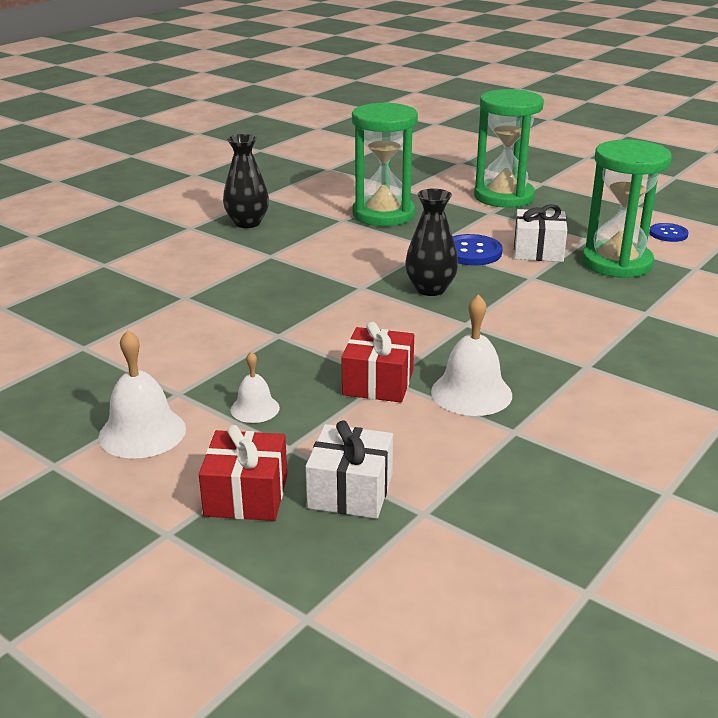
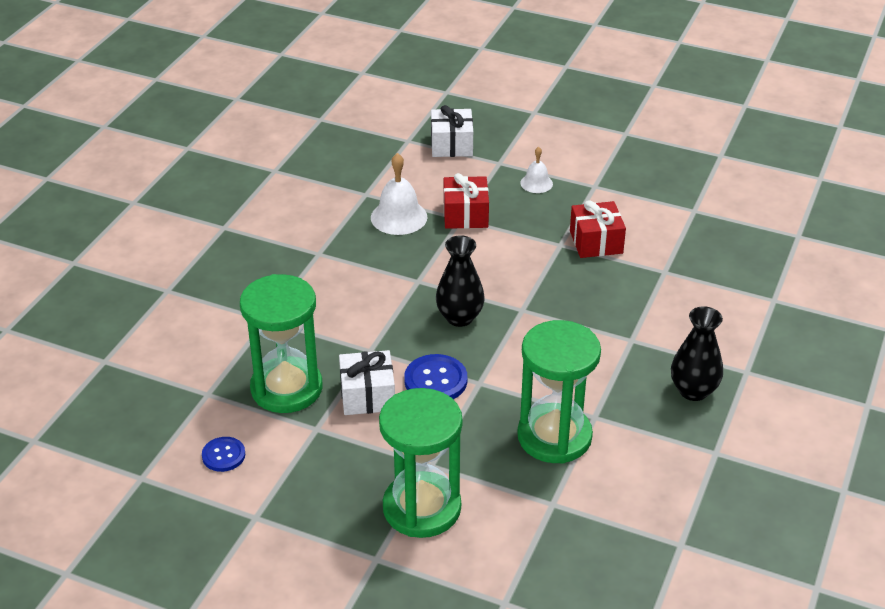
camera: 165 degrees right, 10 degrees up
white bell [99,330,186,459] -> none
red gift [199,425,287,521] -> red gift moved to [570,200,626,258]

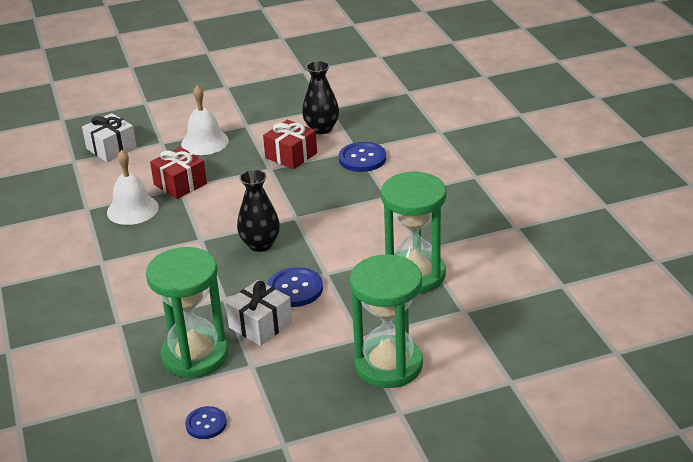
camera: 40 degrees left, 5 degrees down
white bell [520,147,553,193] -> white bell [181,85,229,155], size x1.69
black vase [671,306,723,401] -> black vase moved to [302,61,339,134]
none -> blue button [339,142,386,172]

